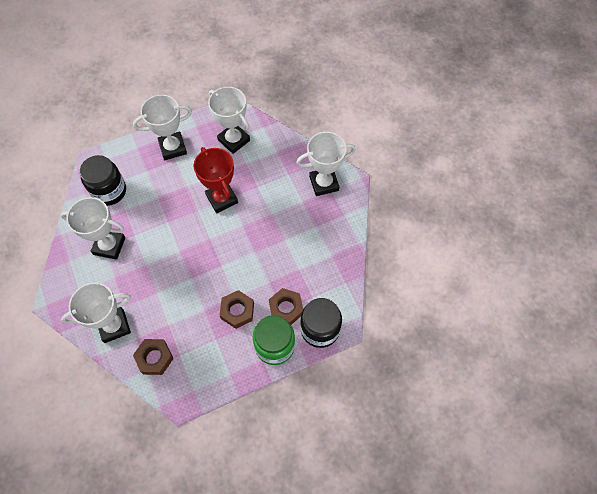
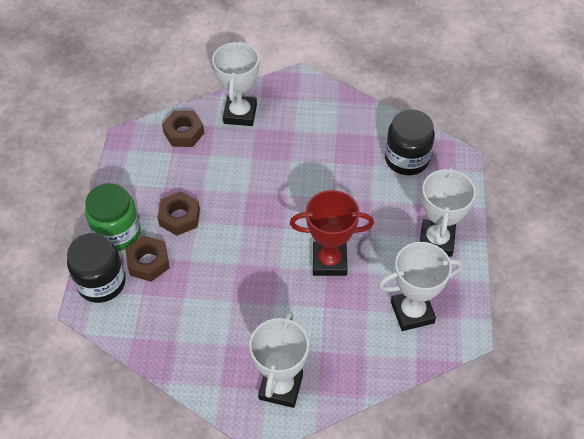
camera: 120 degrees right, 10 degrees down
white trophy [61,197,125,260] -> none

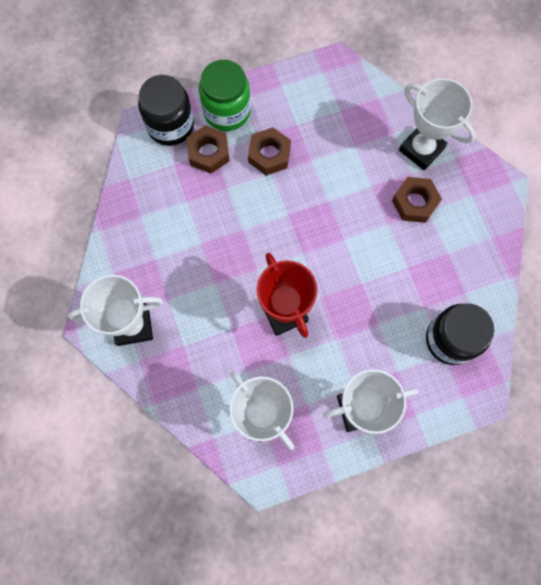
camera: 65 degrees right, 20 degrees up
brown nut [162,111,204,147] -> brown nut moved to [392,177,442,223]
white trophy [212,41,259,126] -> white trophy turned 60 degrees clockwise [399,78,475,170]

